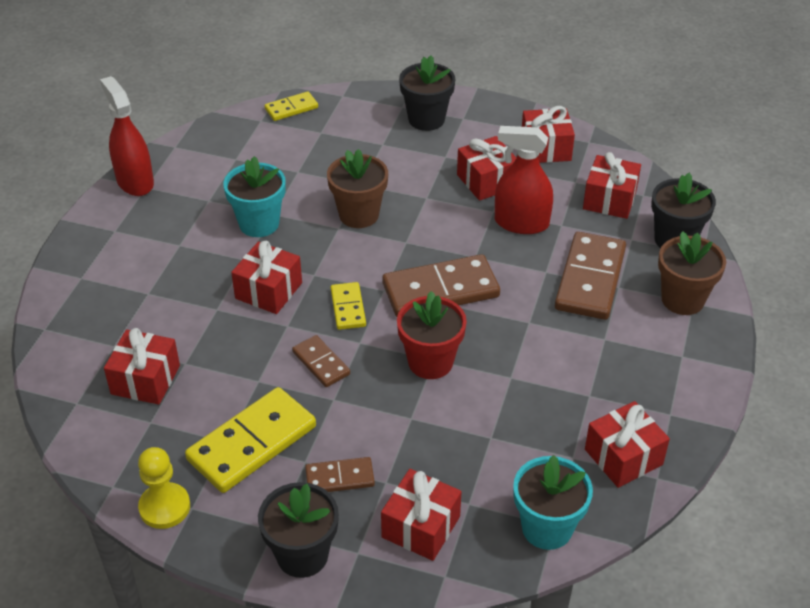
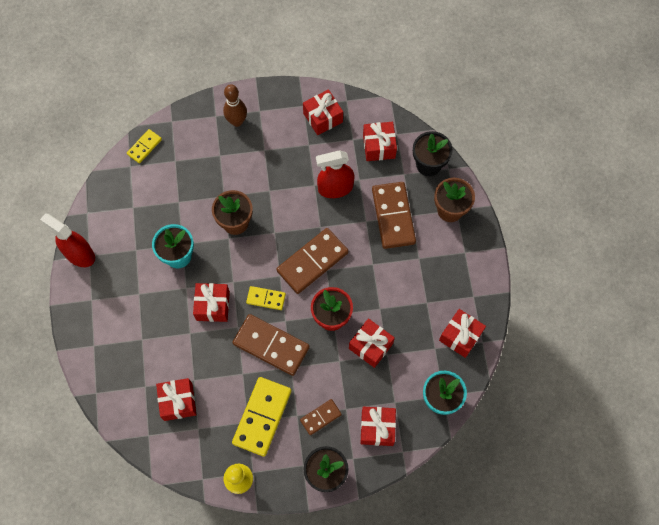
camera: 25 degrees left, 25 degrees up
brown domino [292,335,350,387] -> brown domino [232,314,310,376], size x1.88
yellow domino [330,282,366,330] -> yellow domino turned 45 degrees counterclockwise [246,286,286,310]
black flower pot [399,56,455,131] -> brown bowling pin [223,84,247,127]
red gift [457,136,517,201] -> red gift moved to [349,318,395,368]

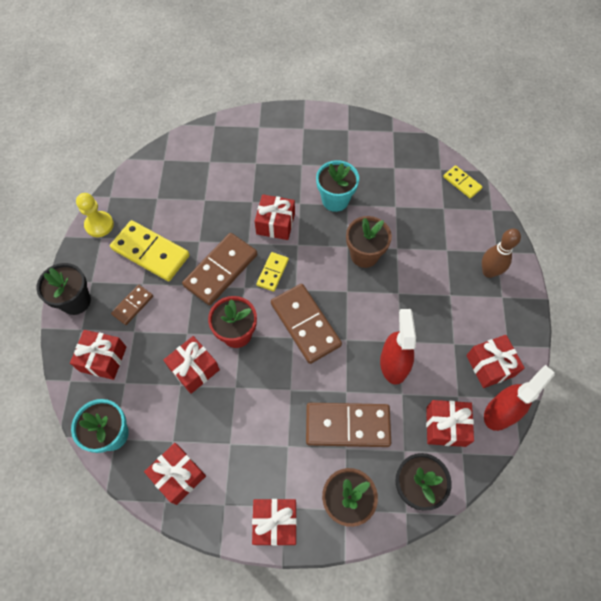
camera: 100 degrees right, 5 degrees down
red spray bottle [40,213,95,267] -> red spray bottle moved to [484,365,555,431]
red gift [156,378,197,421] -> red gift moved to [252,499,297,546]
brown domino [300,399,342,435] -> brown domino turned 60 degrees clockwise [111,285,153,325]

